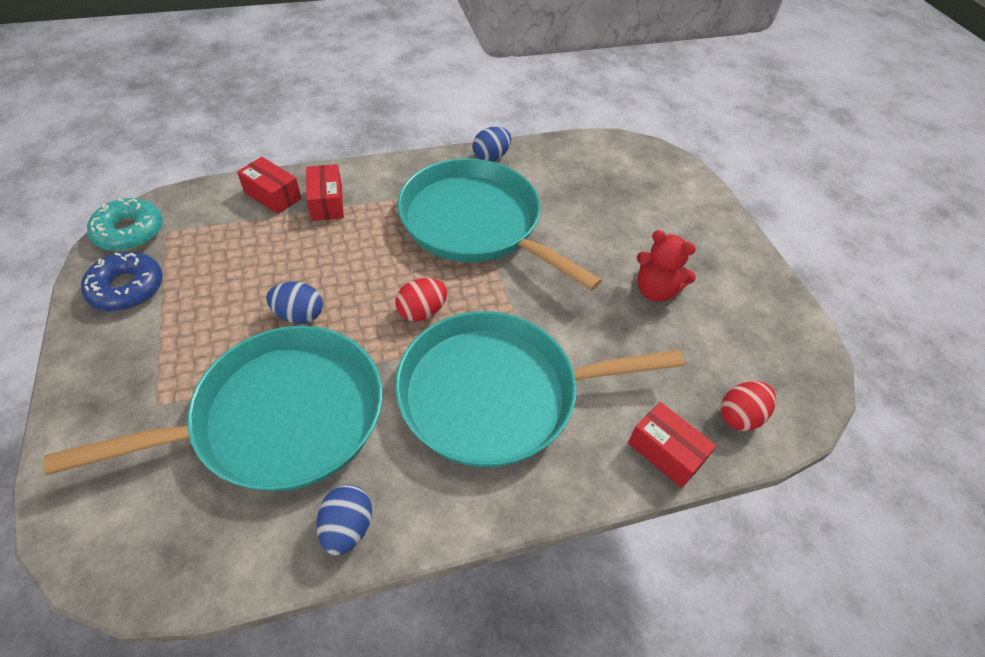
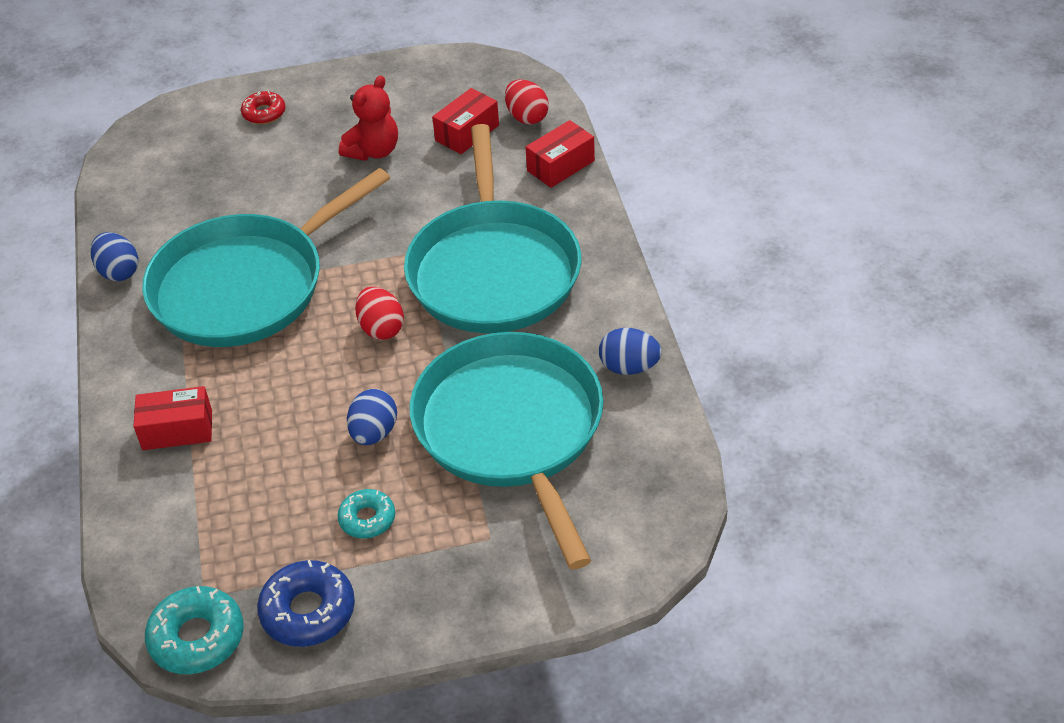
camera: 80 degrees left, 5 degrees down
red box [237,157,301,214] -> red box moved to [432,88,499,154]
none -> red donut [241,91,286,124]
none -> turquoise donut [338,489,395,538]

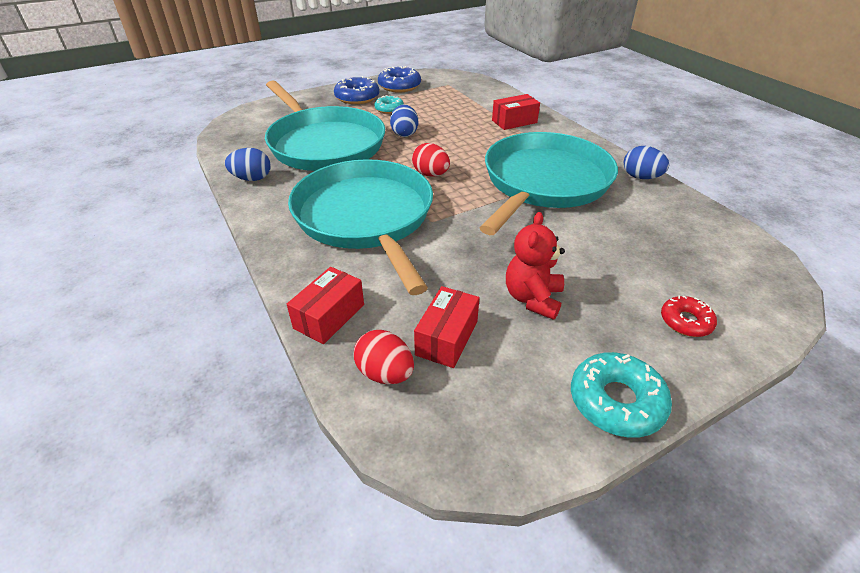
camera: 160 degrees right, 5 degrees down
turquoise donut [145,586,244,674] -> turquoise donut moved to [571,352,672,438]
none -> blue donut [334,76,379,104]

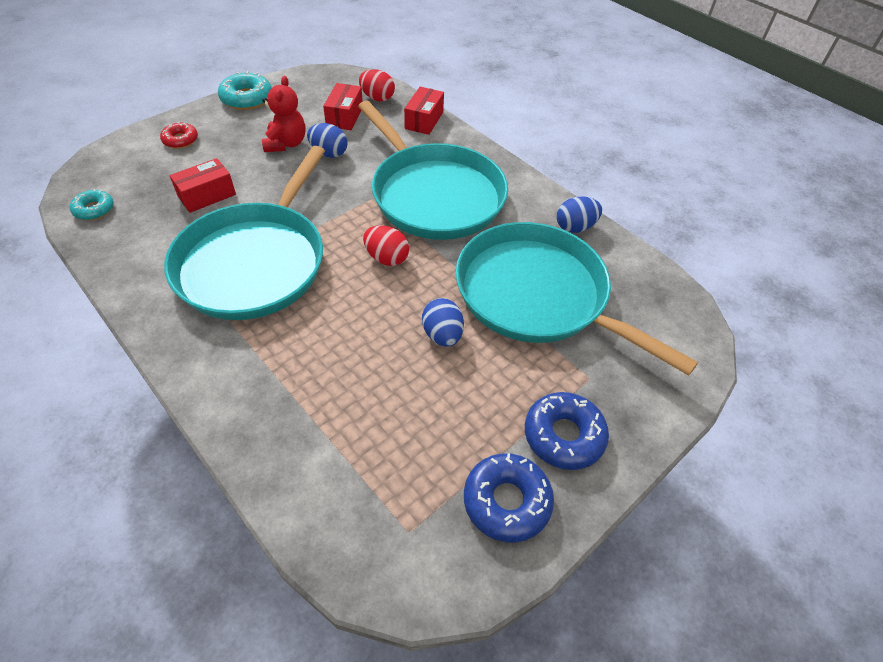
camera: 165 degrees right, 10 degrees up
turquoise donut [374,95,404,114] -> turquoise donut moved to [70,189,114,220]
red box [492,94,540,130] -> red box moved to [169,158,236,213]
blue egg [624,146,669,179] -> blue egg moved to [307,123,348,158]

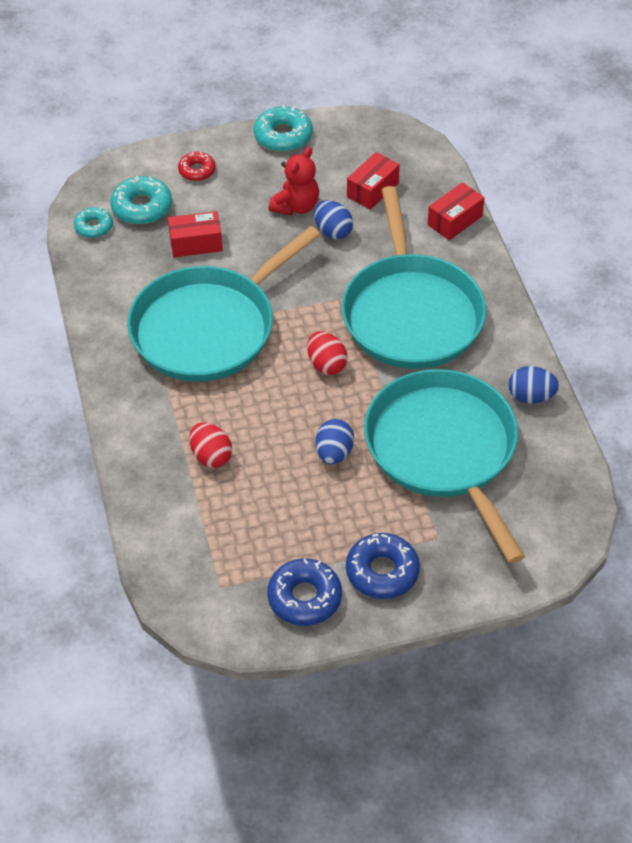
camera: 30 degrees right, 0 degrees up
red egg [359,69,395,102] -> red egg moved to [190,422,232,468]
none -> turquoise donut [110,176,172,225]

